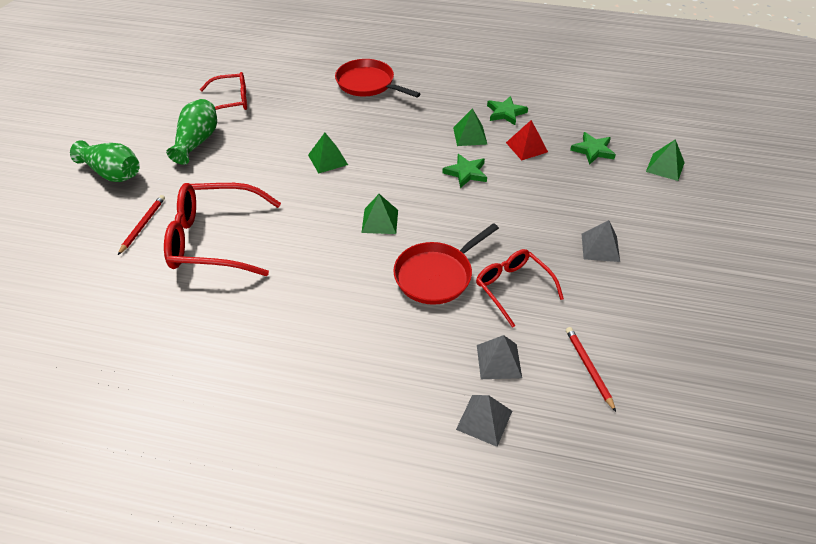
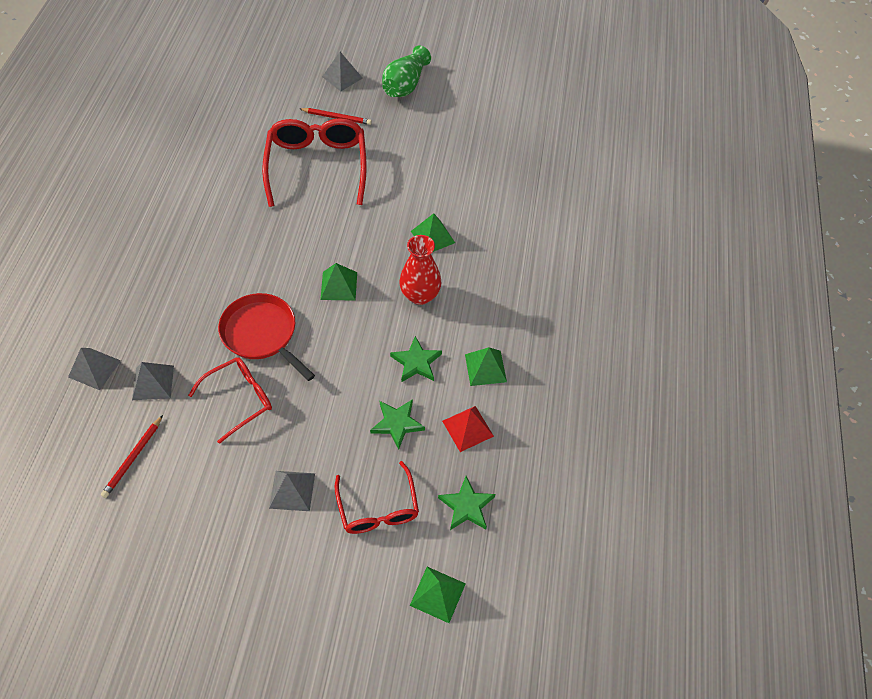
camera: 85 degrees right, 10 degrees up
green vase [166,99,217,165] -> none
red glasses [200,72,247,110] -> red glasses moved to [335,461,419,534]
red pan [335,59,421,98] -> none
green star [487,96,528,125] -> green star moved to [370,399,425,450]
red pencil [566,327,616,412] -> red pencil turned 135 degrees clockwise [101,415,163,498]
none -> grey pyramid [322,52,363,91]
none -> red vase [399,235,442,305]

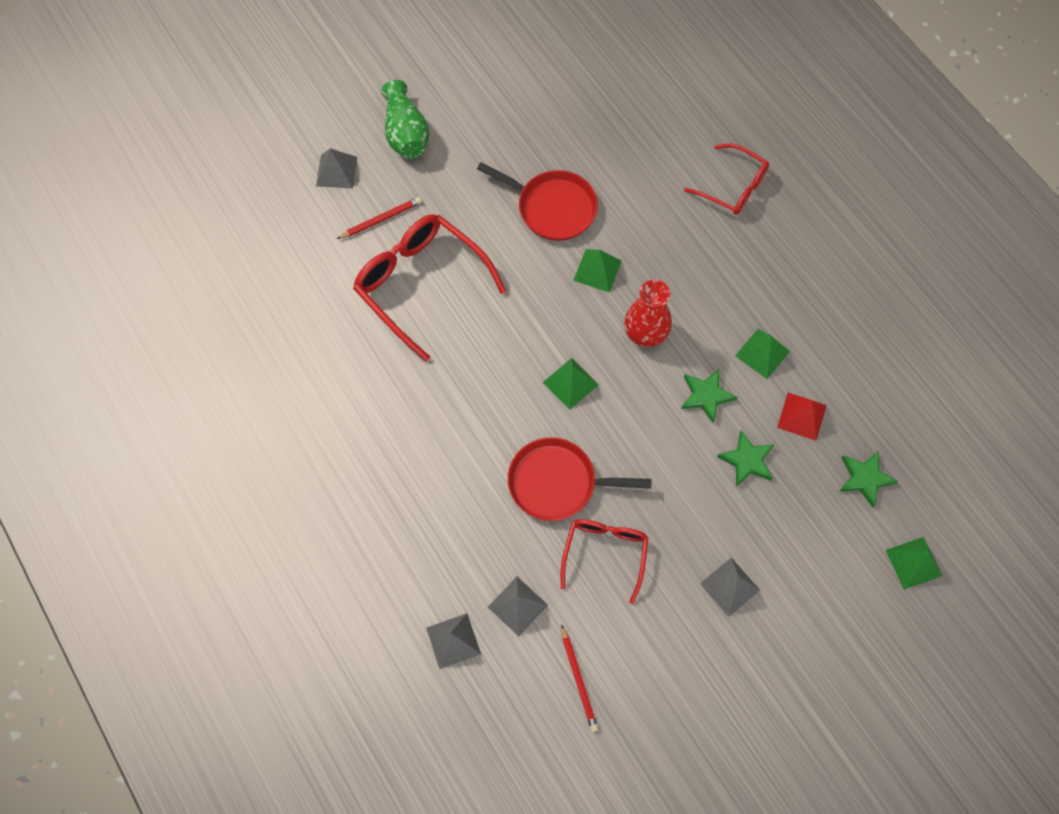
camera: 40 degrees left, 10 degrees up
red glasses [335,461,419,534] -> red glasses moved to [684,143,769,215]
none -> red pan [477,162,598,241]

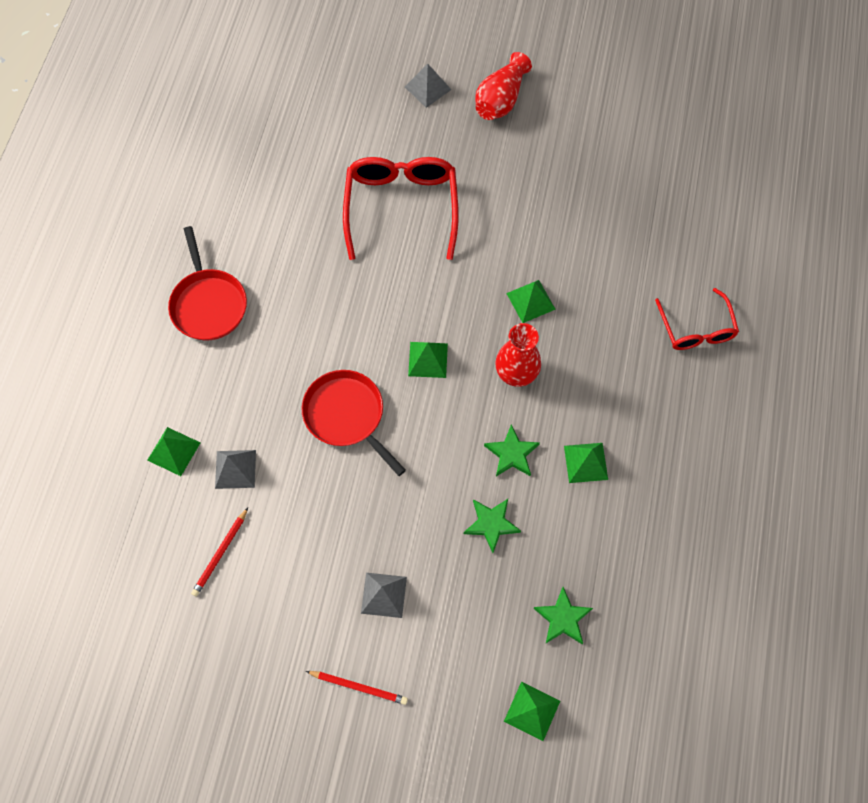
camera: 45 degrees right, 0 degrees up
red pencil [337,197,422,239] -> red pencil moved to [306,671,408,705]
green vase [381,80,429,159] -> red vase [475,52,532,120]
grey pyramid [426,613,481,669] -> green pyramid [147,427,201,476]
red pan [477,162,598,241] -> red pan moved to [168,226,247,341]
red glasses [561,519,648,604] -> none
red pyramid [777,393,827,441] -> none

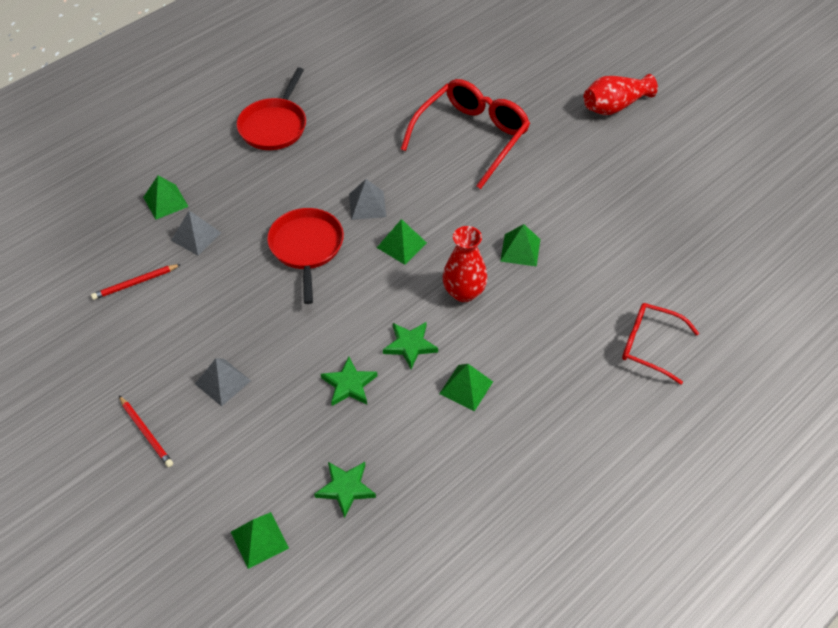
camera: 35 degrees right, 15 degrees down
grey pyramid [405,64,452,108] -> grey pyramid moved to [349,179,386,220]
red glasses [655,288,739,350] -> red glasses turned 90 degrees clockwise [622,303,699,384]

